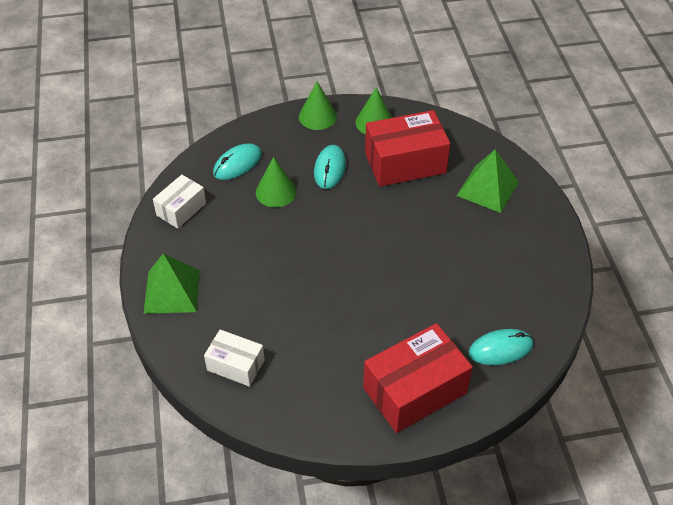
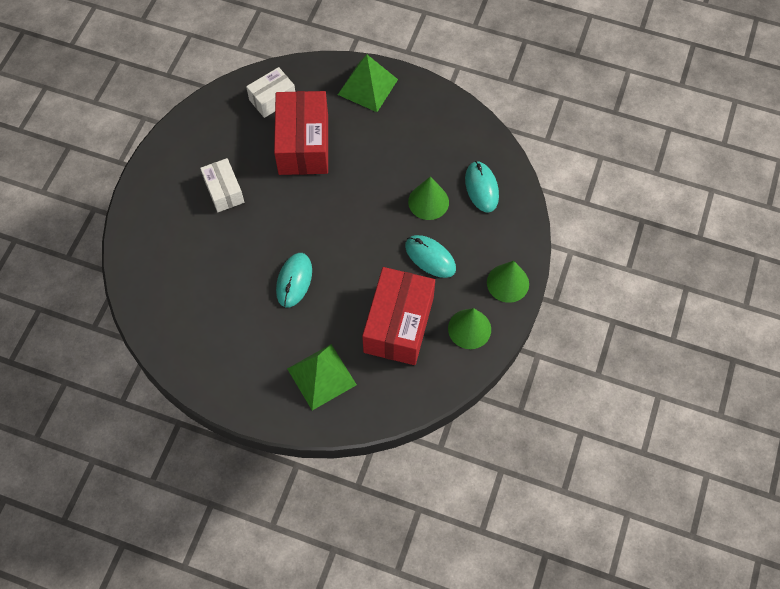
camera: 120 degrees right, 15 degrees up
white box [153,175,206,229] -> white box moved to [200,158,244,212]
red box [363,323,473,433] -> red box moved to [274,91,328,175]
turquoise mouse [469,329,534,365] -> turquoise mouse moved to [276,253,312,308]

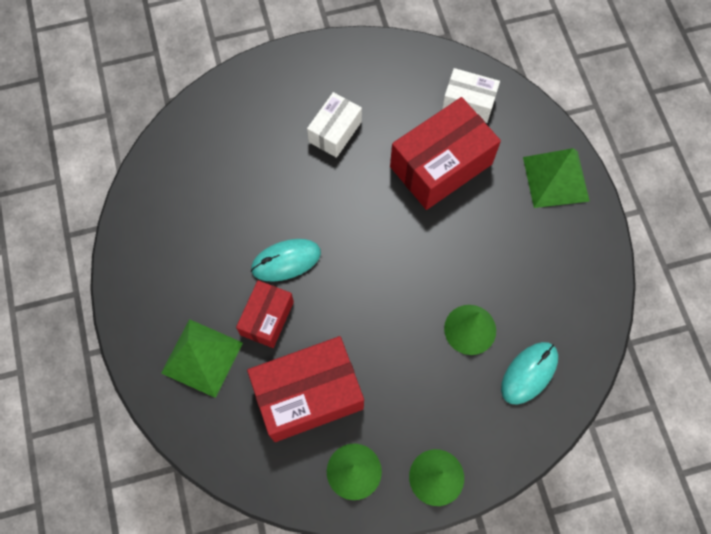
camera: 55 degrees right, 5 degrees up
turquoise mouse [405,235,456,278] -> none
none -> red box [236,280,294,348]

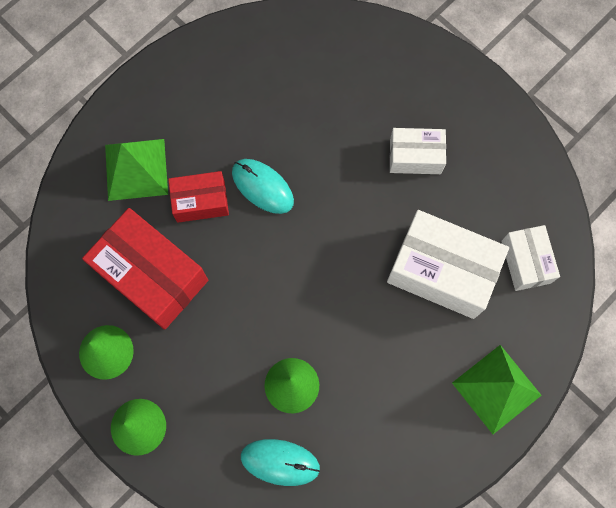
camera: 60 degrees right, 5 degrees up
red box [390,97,501,210] -> white box [387,210,509,319]

